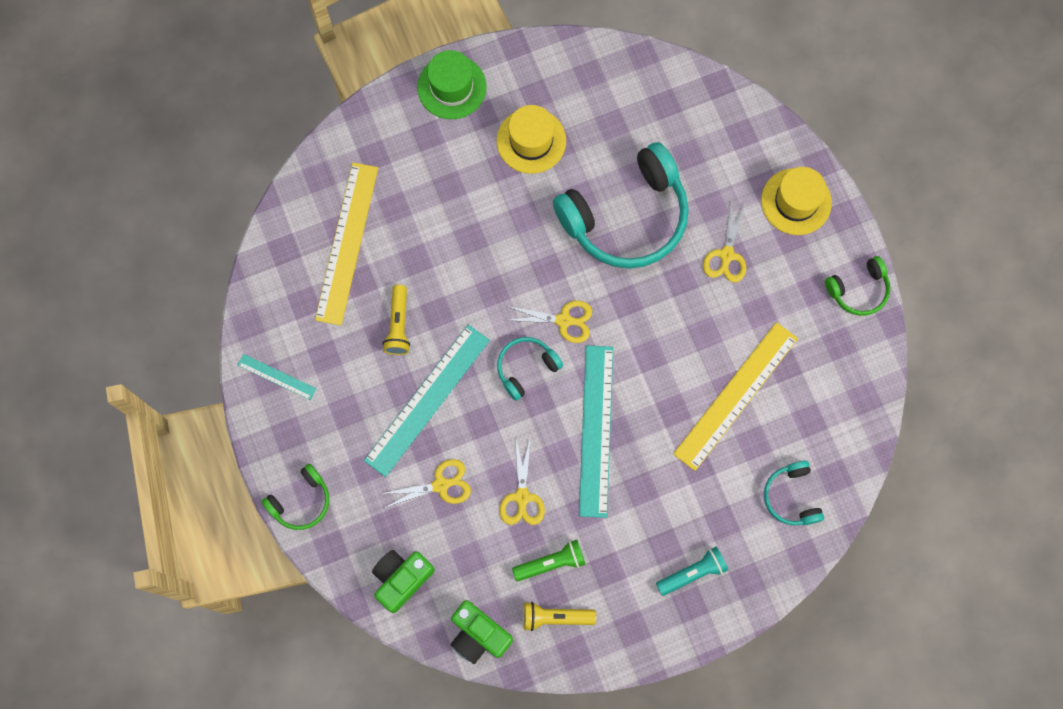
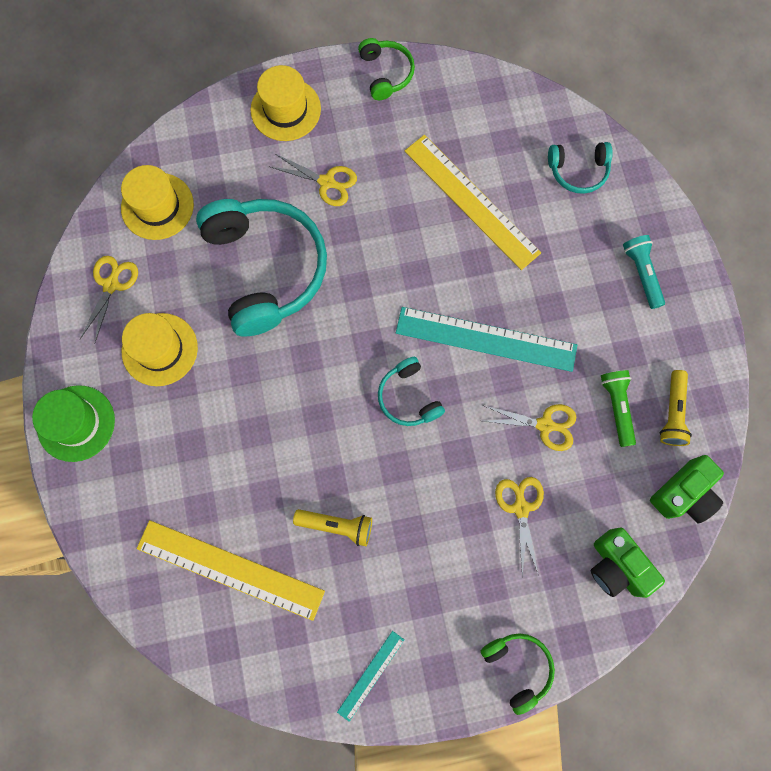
camera: 80 degrees left, 0 degrees up
turquoise ruler [364,325,490,477] -> none
yellow scissors [505,301,592,343] -> yellow scissors moved to [80,256,138,342]
none -> yellow hat [121,165,194,240]

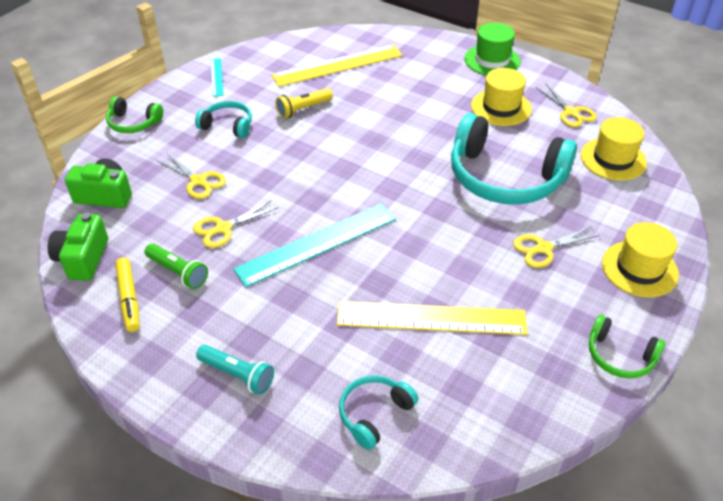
camera: 135 degrees right, 30 degrees down
turquoise headphones [378,357,445,426] -> turquoise headphones moved to [195,101,252,138]
yellow flashlight [660,370,692,446] -> yellow marker [115,257,140,332]

